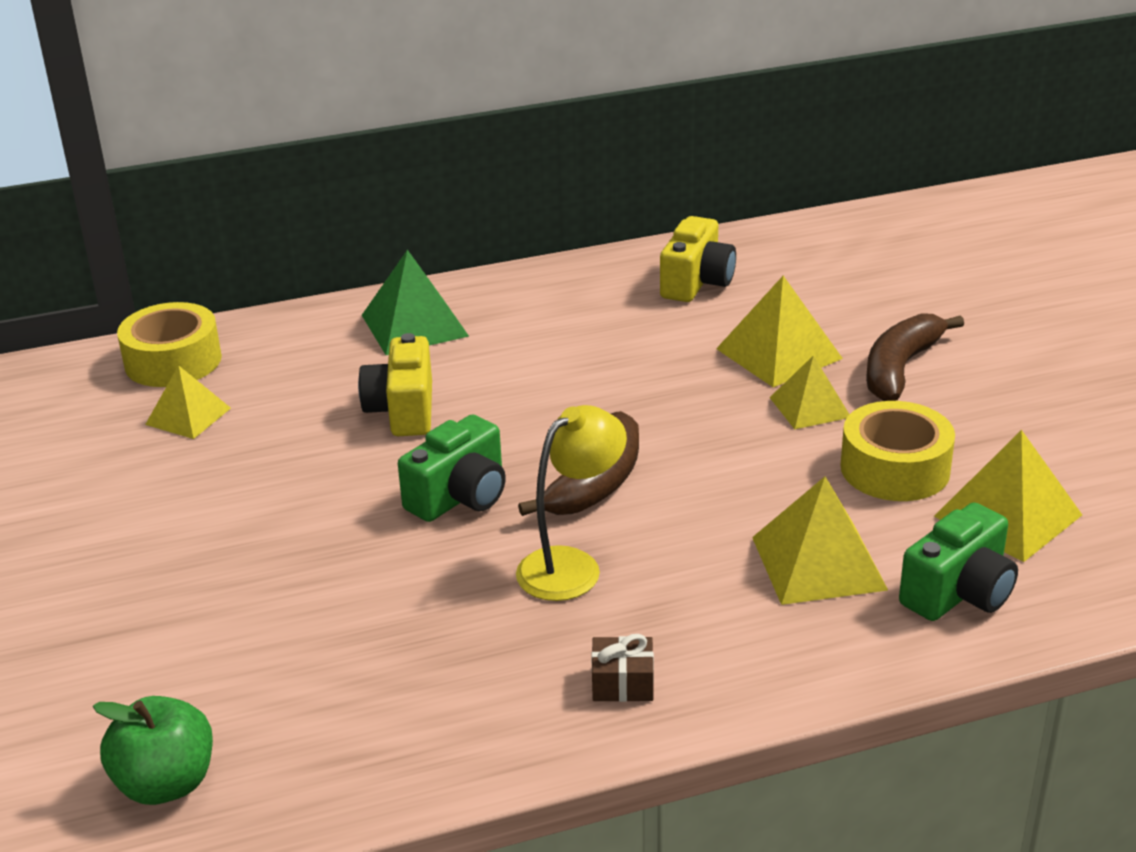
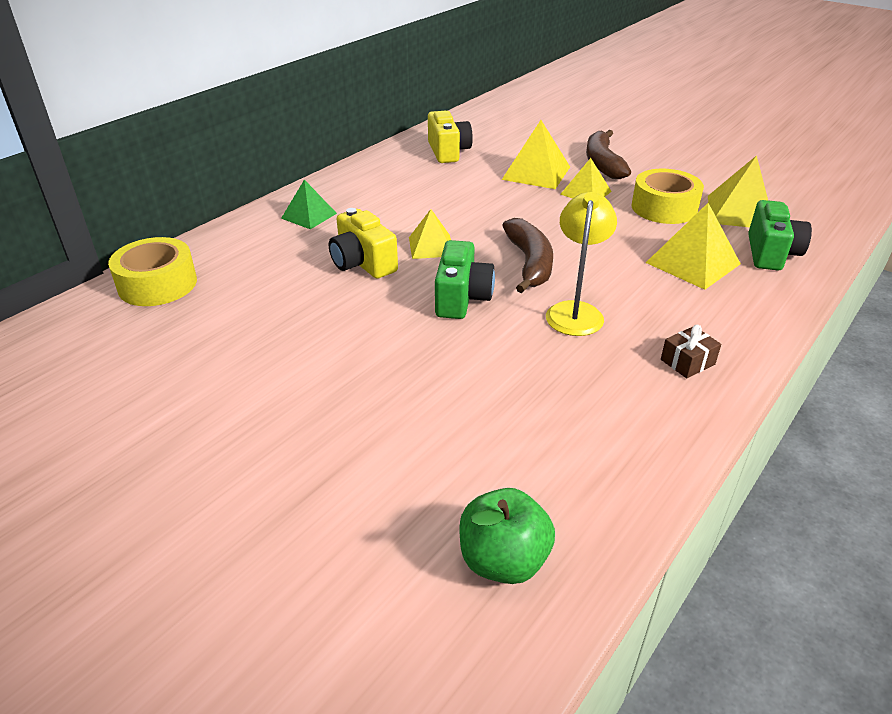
camera: 35 degrees left, 5 degrees up
yellow pyramid [145,365,231,439] -> yellow pyramid moved to [409,209,451,259]
green pyramid [362,250,469,355] -> green pyramid [281,180,337,229], size x0.65

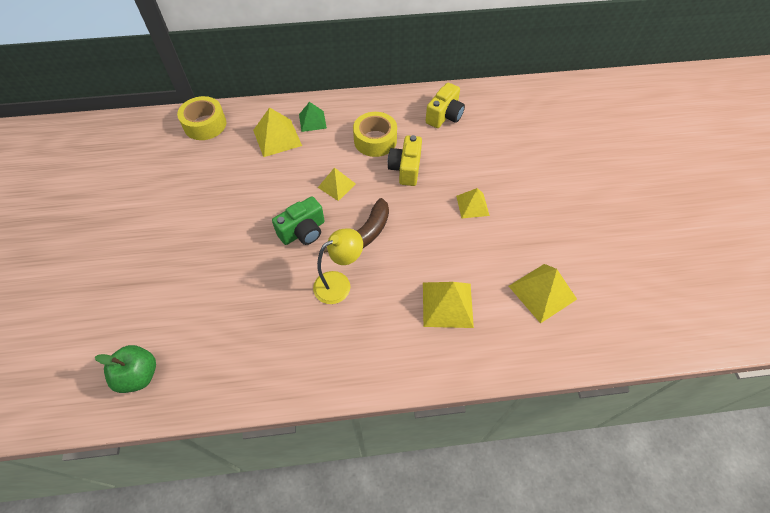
camera: 45 degrees right, 20 degrees up
yellow camera [329,208,398,279] -> yellow camera moved to [388,135,422,186]
yellow pyramid [502,120,570,189] -> yellow pyramid moved to [253,107,302,157]
brown banana [586,130,631,179] -> none
yellow tape [631,169,704,224] -> yellow tape moved to [353,112,397,157]
brown gift [661,325,721,379] -> none
green camera [748,200,812,270] -> none

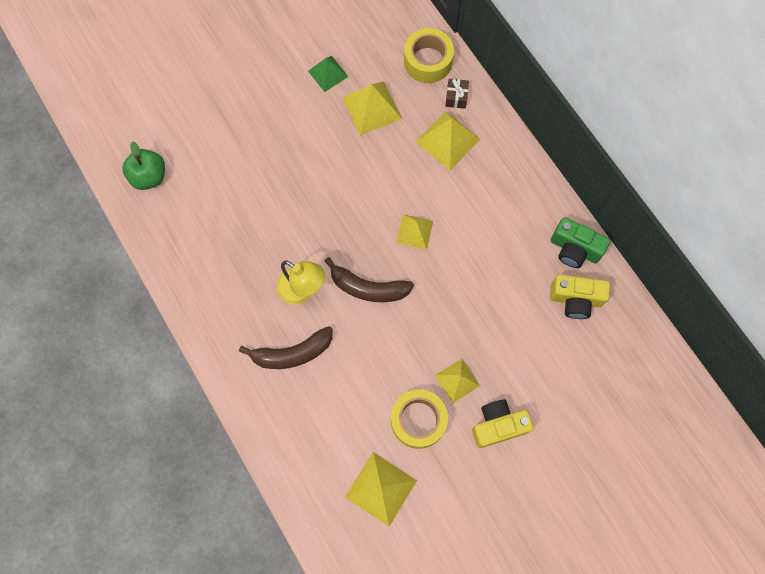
camera: 65 degrees right, 15 degrees up
green camera [272,196,325,245] -> green camera moved to [551,217,611,268]
green pyramid [299,102,327,132] -> green pyramid moved to [308,56,348,92]
yellow tape [353,112,397,157] -> yellow tape moved to [391,389,448,449]
yellow camera [388,135,422,186] -> yellow camera moved to [472,400,534,448]
yellow pyramid [423,282,474,328] -> yellow pyramid moved to [342,81,402,135]
none -> brown banana [239,326,333,369]
none -> brown gift [446,79,469,109]

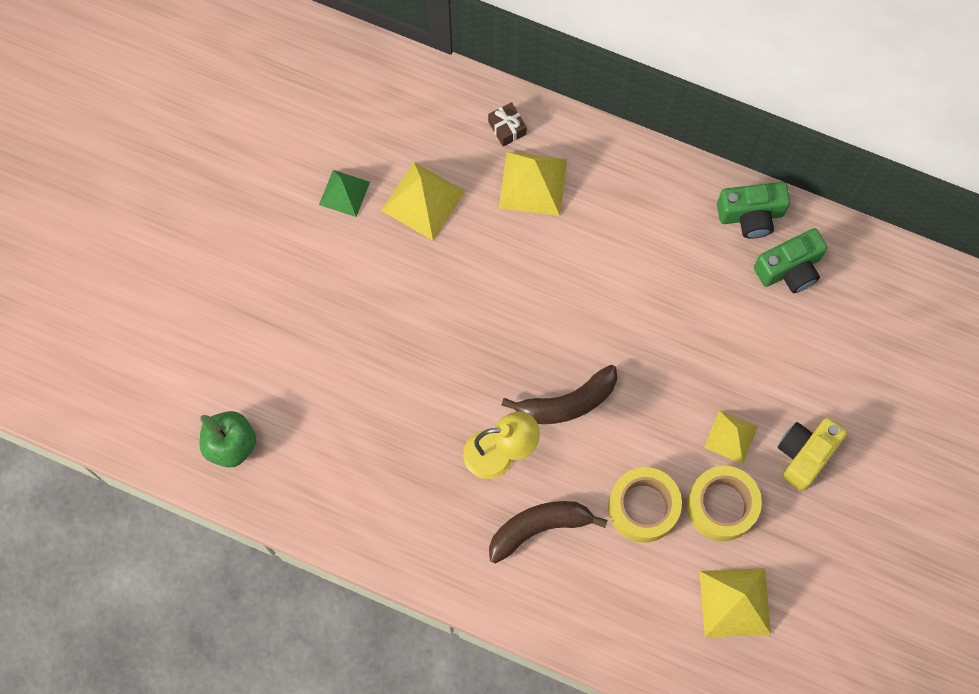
camera: 35 degrees left, 0 degrees up
brown banana [239,326,333,369] -> brown banana turned 150 degrees counterclockwise [489,501,608,563]
yellow pyramid [396,214,433,250] -> none
yellow tape [404,28,454,83] -> yellow tape moved to [608,467,682,543]
yellow camera [550,275,610,319] -> green camera [754,228,827,293]

